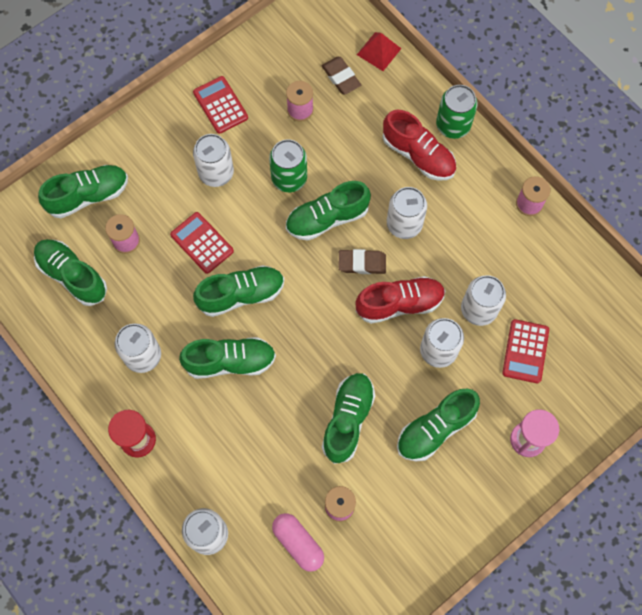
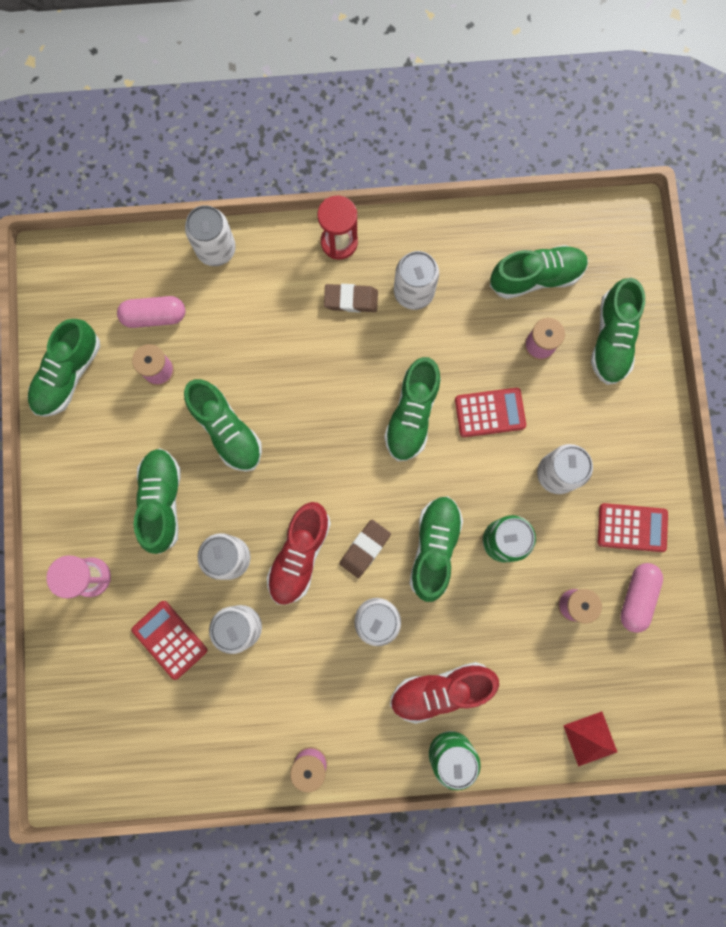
camera: 125 degrees right, 10 degrees up
green shoe [179,337,276,379] -> green shoe moved to [28,319,100,417]
brown eraser [322,57,361,95] -> brown eraser moved to [324,284,378,313]
none -> pink capsule [620,563,663,633]

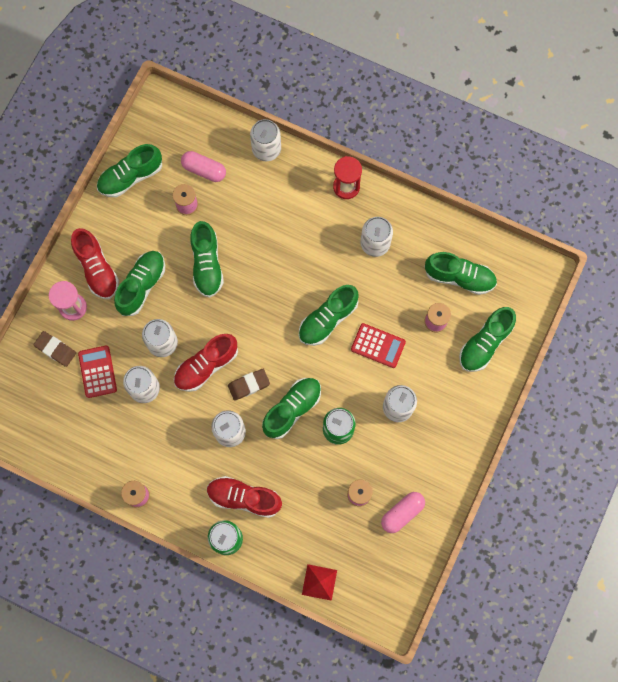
camera: 30 degrees right, 5 degrees down
brown eraser [324,284,378,313] -> brown eraser moved to [33,331,76,367]
red calculator [598,503,668,552] -> none
none -> red shoe [71,228,119,299]

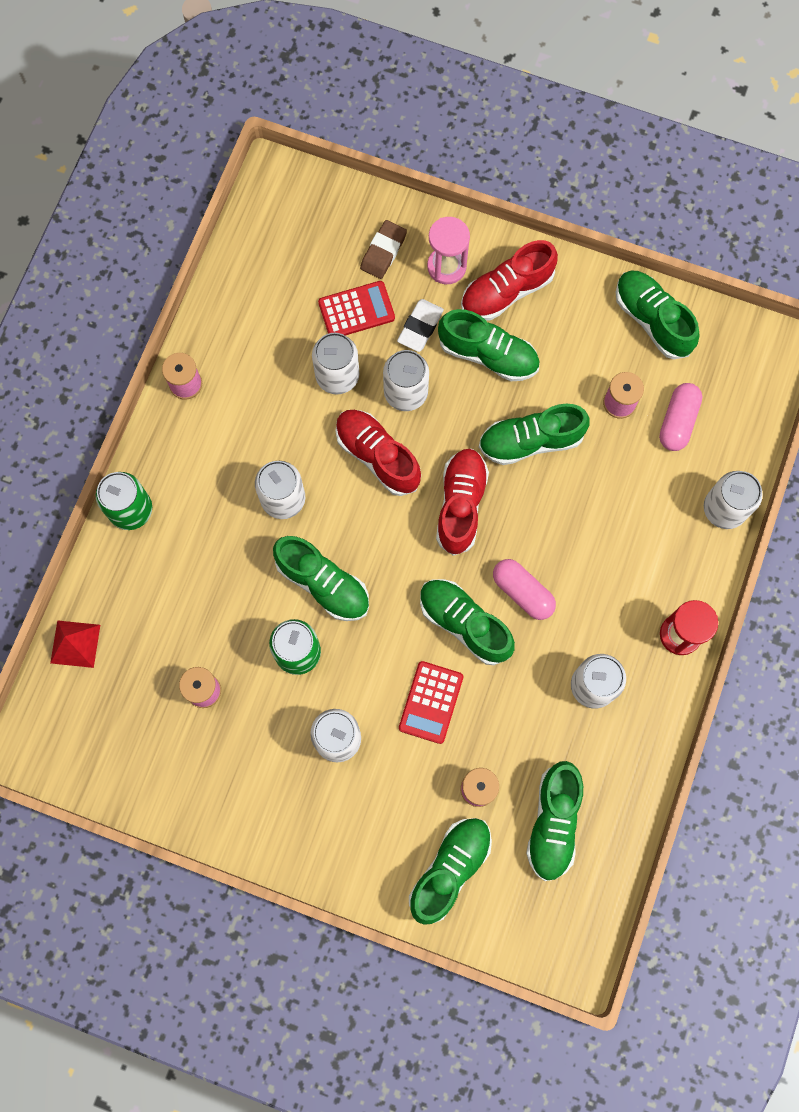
camera: 85 degrees right, 0 degrees up
red shoe [207,476,282,518] -> red shoe moved to [436,449,489,556]
brown eraser [228,369,270,401] -> none
pink capsule [381,492,425,533] -> pink capsule moved to [493,559,556,620]
green shoe [459,307,516,372] -> green shoe turned 90 degrees clockwise [409,818,492,925]
none -> white eraser [397,299,444,352]

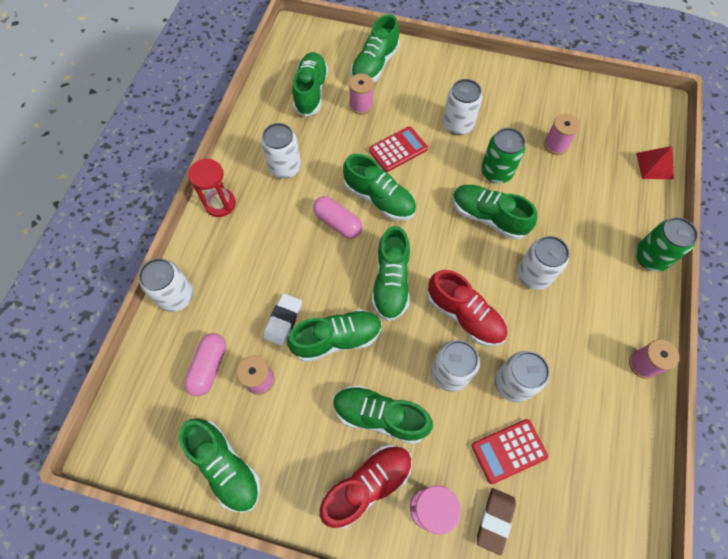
camera: 175 degrees right, 10 degrees down
white eraser [397,299,444,352] -> white eraser moved to [263,293,302,346]
red calculator [399,661,464,744] -> red calculator turned 45 degrees clockwise [369,126,428,172]
red shoe [436,449,489,556] -> green shoe [372,226,410,321]

